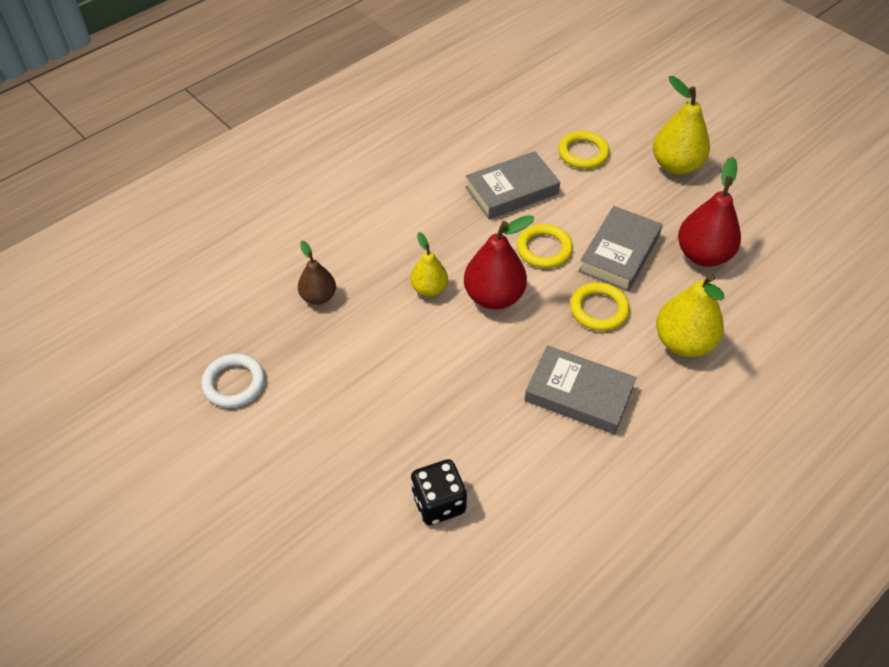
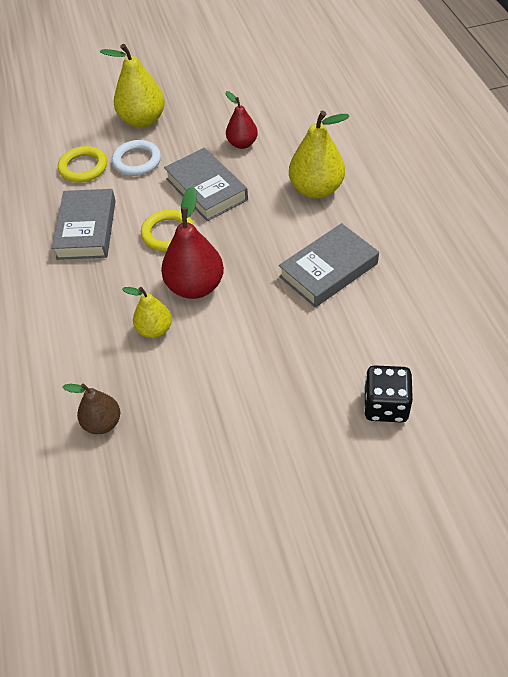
camera: 60 degrees left, 0 degrees up
white ring [201,353,265,408] -> white ring moved to [112,140,161,176]
yellow ring [570,282,630,331] -> none
red pear [678,157,741,267] -> red pear [226,91,258,149], size x0.61

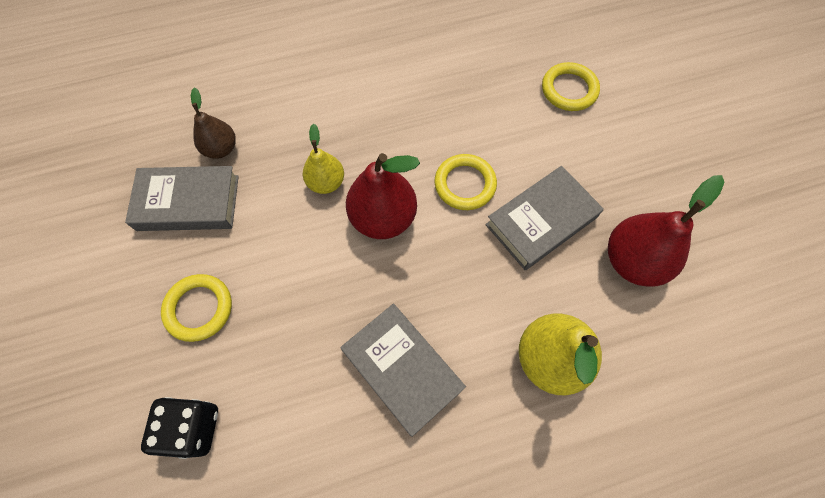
camera: 85 degrees right, 15 degrees up
grey book [52,189,116,260] -> grey book moved to [125,166,239,231]
yellow pear [100,44,165,128] -> none
white ring [112,140,161,176] -> none
red pear [226,91,258,149] -> red pear [608,175,725,287], size x1.64
none -> yellow ring [161,274,232,342]

